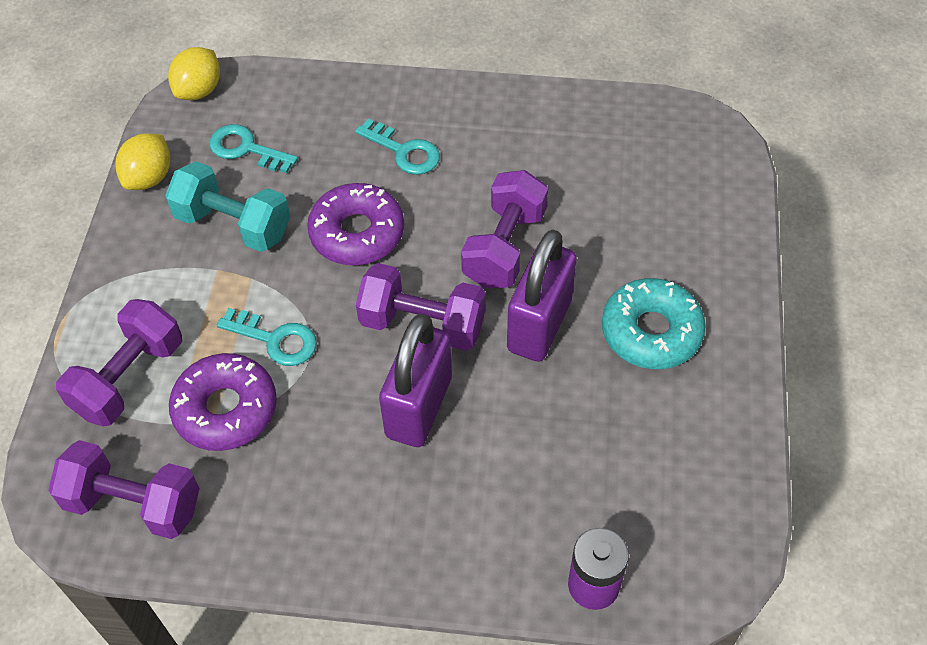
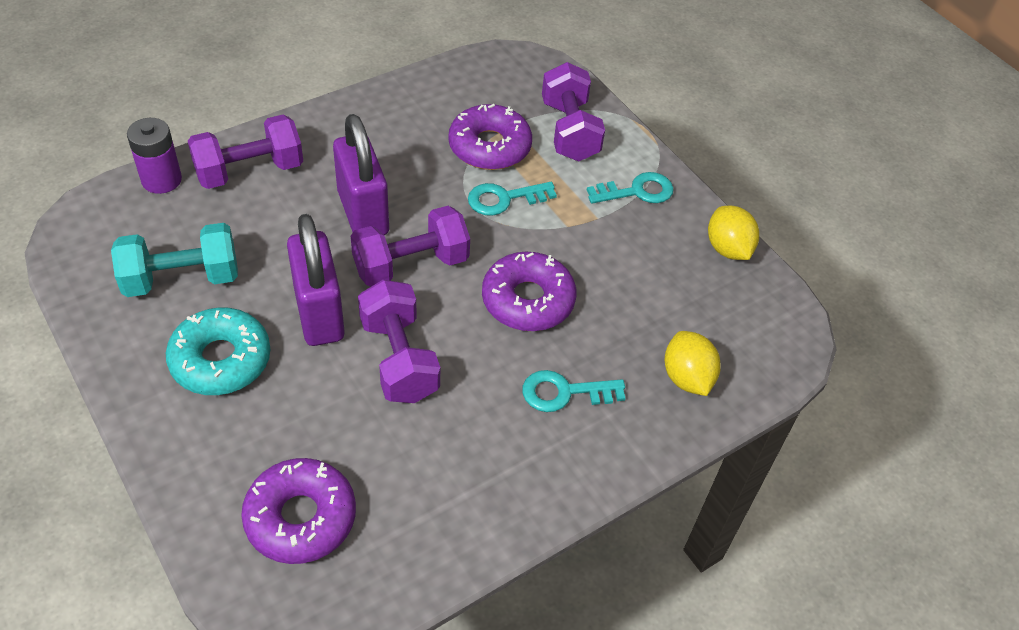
camera: 135 degrees right, 5 degrees down
purple dumbbell [48,440,200,539] -> purple dumbbell moved to [188,115,303,189]
turquoise dumbbell [165,161,290,252] -> turquoise dumbbell moved to [111,223,238,297]
yellow lemon [168,47,220,100] -> yellow lemon moved to [665,331,721,396]
turquoise key [209,124,298,173] -> turquoise key moved to [587,172,674,203]
none -> purple donut [241,458,356,564]

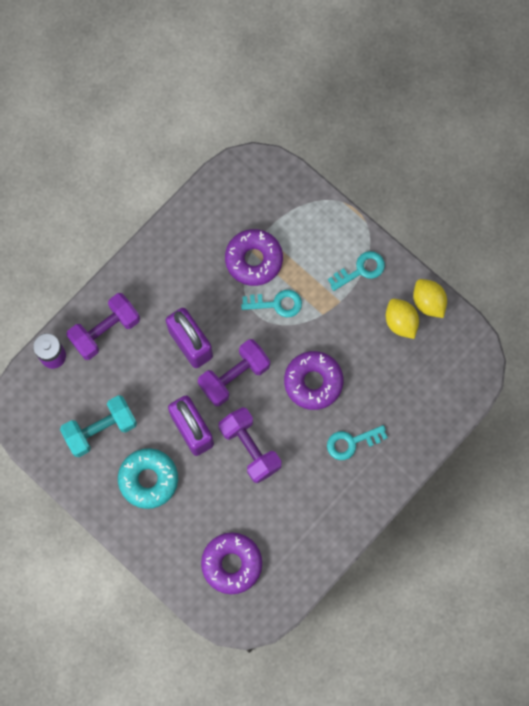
camera: 10 degrees left, 25 degrees up
turquoise key [468,182,557,216] -> turquoise key turned 150 degrees counterclockwise [241,290,302,317]
purple dumbbell [542,62,605,161] -> none
yellow lemon [665,331,721,396] -> yellow lemon moved to [386,299,419,339]

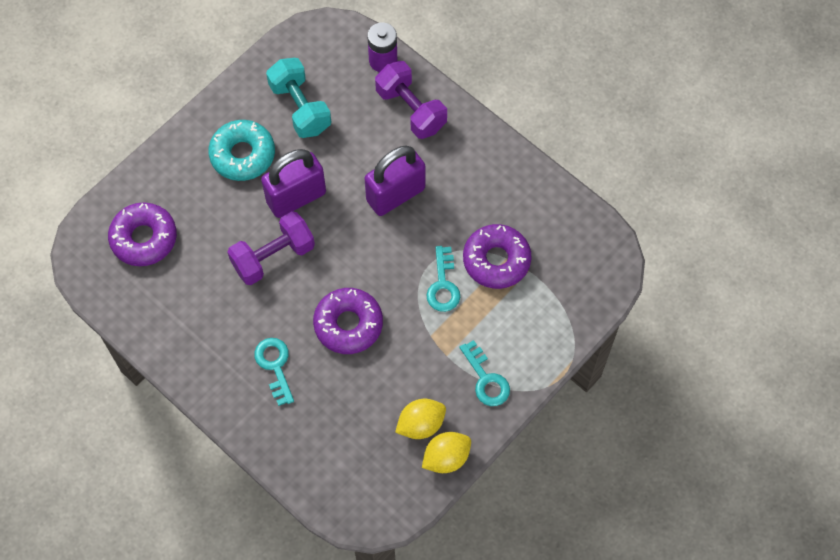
camera: 90 degrees right, 10 degrees down
purple dumbbell [198,339,270,406] -> none

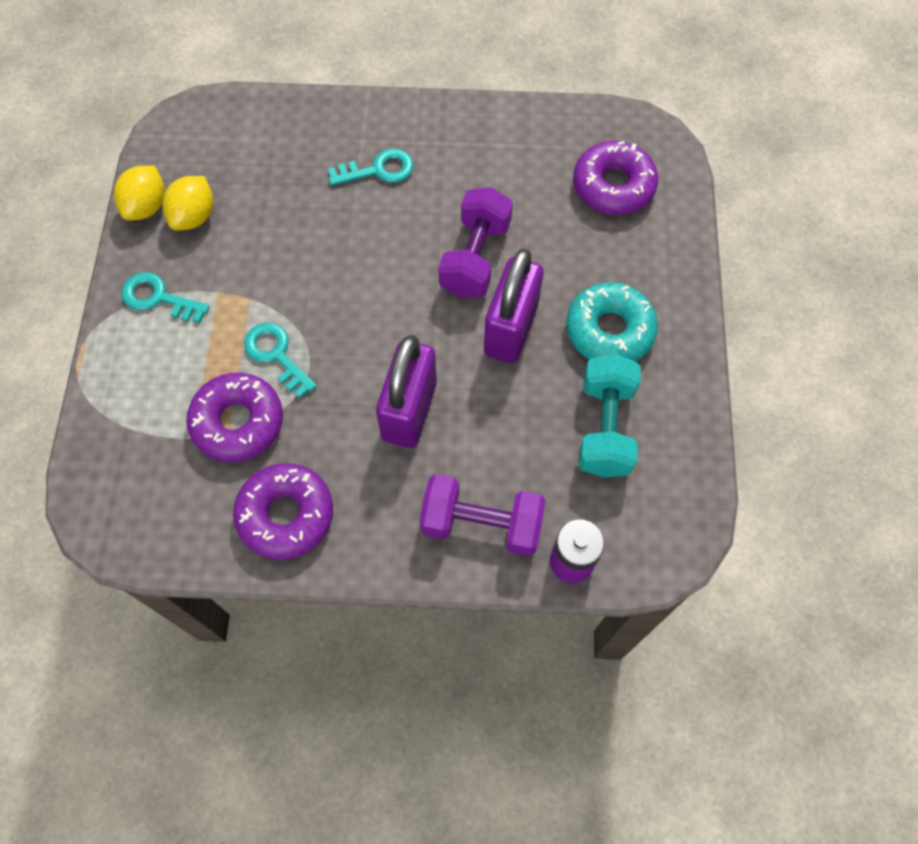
camera: 140 degrees right, 0 degrees up
turquoise key [254,338,294,406] -> turquoise key turned 45 degrees counterclockwise [328,149,414,186]
turquoise dumbbell [266,58,331,138] -> turquoise dumbbell turned 75 degrees clockwise [578,354,641,478]
purple donut [313,288,383,354] -> purple donut moved to [233,463,333,560]

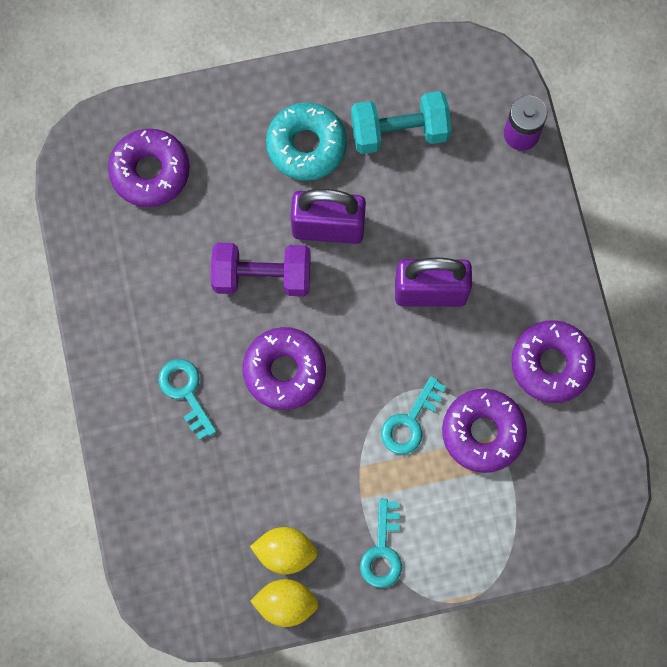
camera: 105 degrees left, 10 degrees up
purple dumbbell [419,474,546,556] -> none
none -> purple donut [242,327,326,410]

